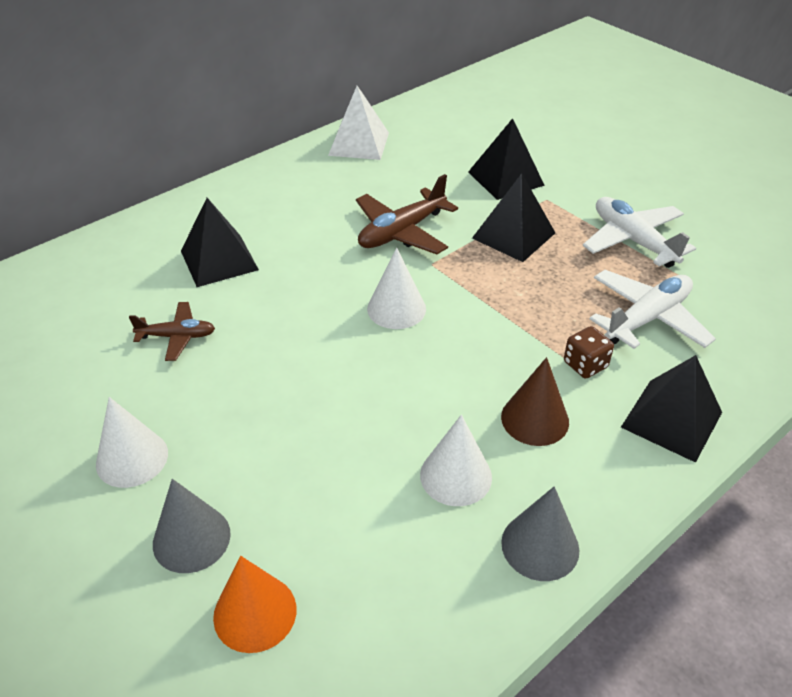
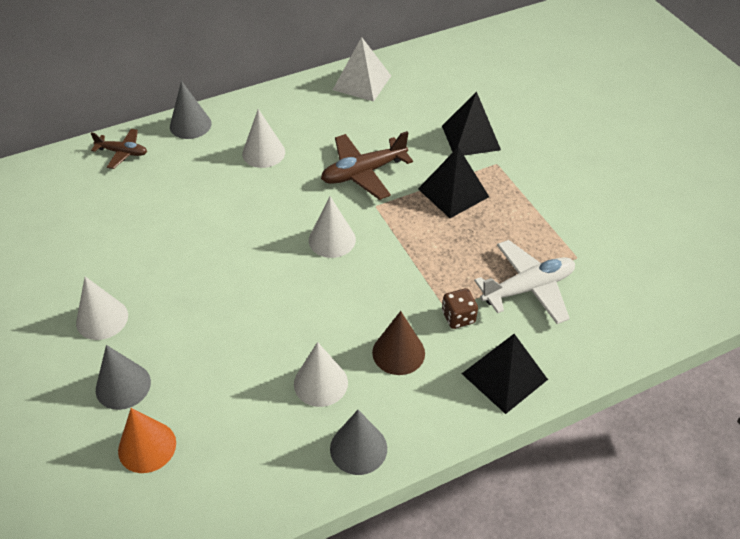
camera: 15 degrees right, 5 degrees up
brown plane [129,302,215,361] -> brown plane moved to [91,129,147,169]
black pyramid [181,198,259,287] -> none
white plane [583,197,696,268] -> none
none -> grey cone [170,81,212,139]
none -> white cone [242,109,285,168]

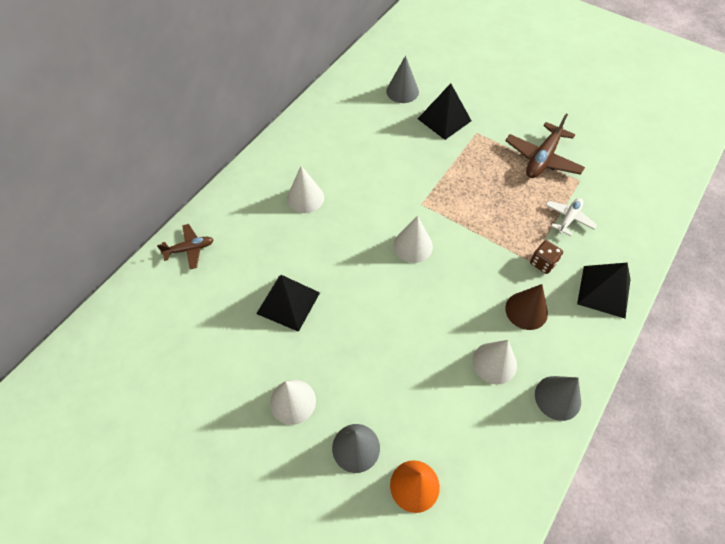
camera: 30 degrees left, 10 degrees up
grey cone [170,81,212,139] -> grey cone moved to [386,56,419,103]
brown plane [321,131,413,200] -> brown plane moved to [505,114,585,178]
white pyramid [333,37,391,102] -> none
black pyramid [418,147,489,218] -> black pyramid moved to [256,275,320,332]
white plane [474,240,575,324] -> white plane [546,198,597,236], size x0.61

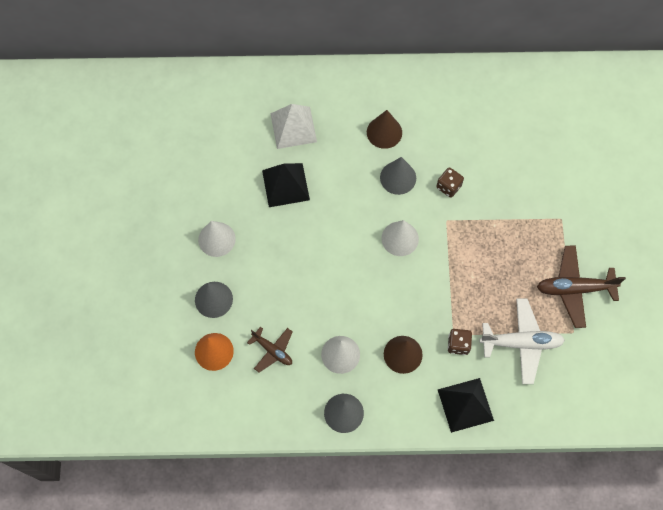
camera: 55 degrees right, 10 degrees up
brown plane [157,224,214,269] -> brown plane moved to [247,327,292,372]
white cone [287,166,324,213] -> brown cone [367,110,402,149]
grey cone [386,56,419,103] -> grey cone moved to [380,157,416,195]
black pyramid [418,83,471,140] -> none
white plane [546,198,597,236] -> white plane [479,299,565,384], size x1.65
none -> white pyramid [270,104,317,149]
none -> brown dice [436,167,464,198]

